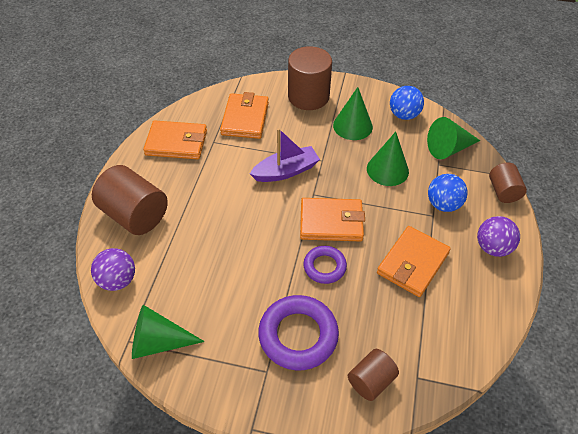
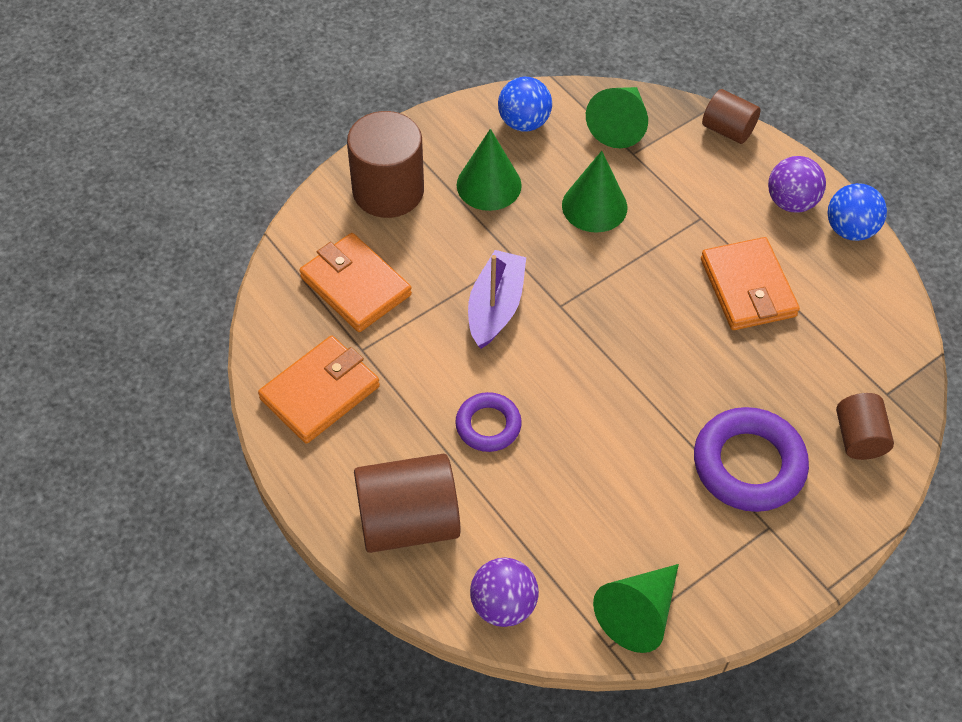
camera: 50 degrees left, 5 degrees up
orange wallet [300,198,365,242] -> none
purple ring [303,246,347,284] -> purple ring moved to [455,392,522,452]
blue ball [428,174,468,212] -> blue ball moved to [828,183,887,241]

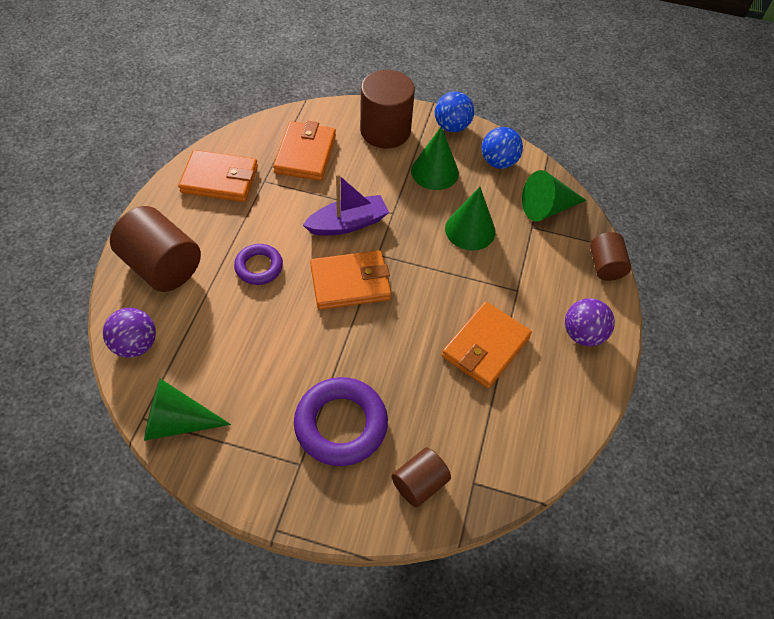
camera: 50 degrees right, 0 degrees up
blue ball [828,183,887,241] -> blue ball moved to [435,91,474,132]
none -> orange wallet [310,250,391,310]

